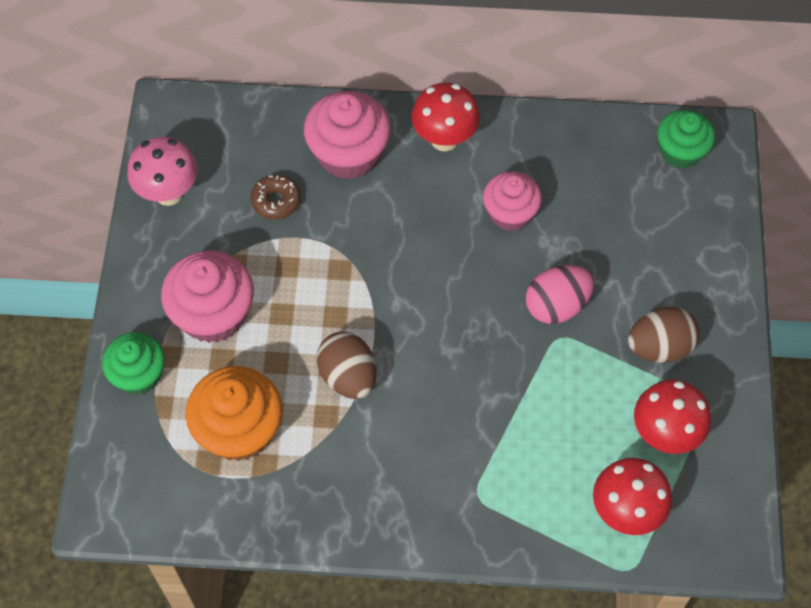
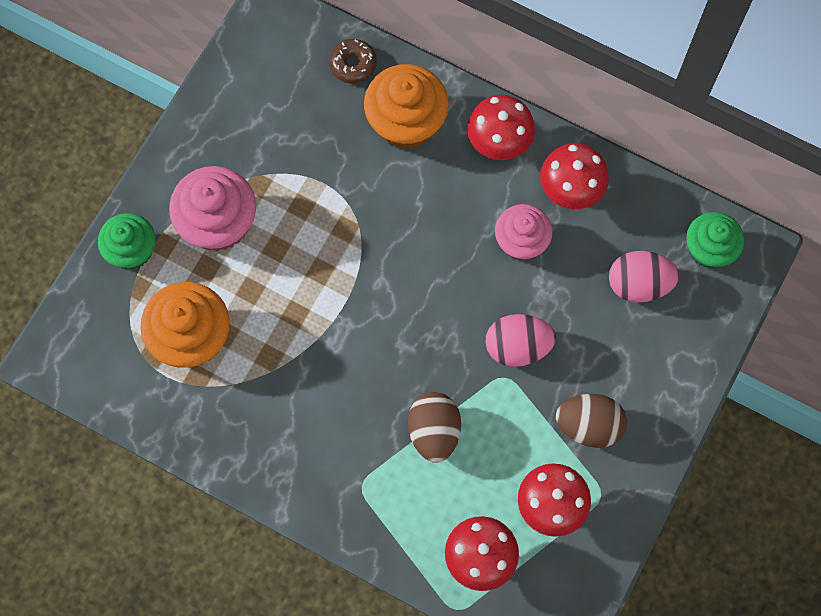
camera: 25 degrees right, 10 degrees up
pink mushroom [127,137,198,206] -> none
brown donut [250,174,301,220] -> brown donut moved to [329,39,377,83]
pink cupcake [304,91,391,179] -> orange cupcake [364,64,449,149]
brown egg [317,332,377,399] -> brown egg moved to [408,392,461,463]
none -> red mushroom [540,143,609,209]
none -> pink egg [609,251,679,302]

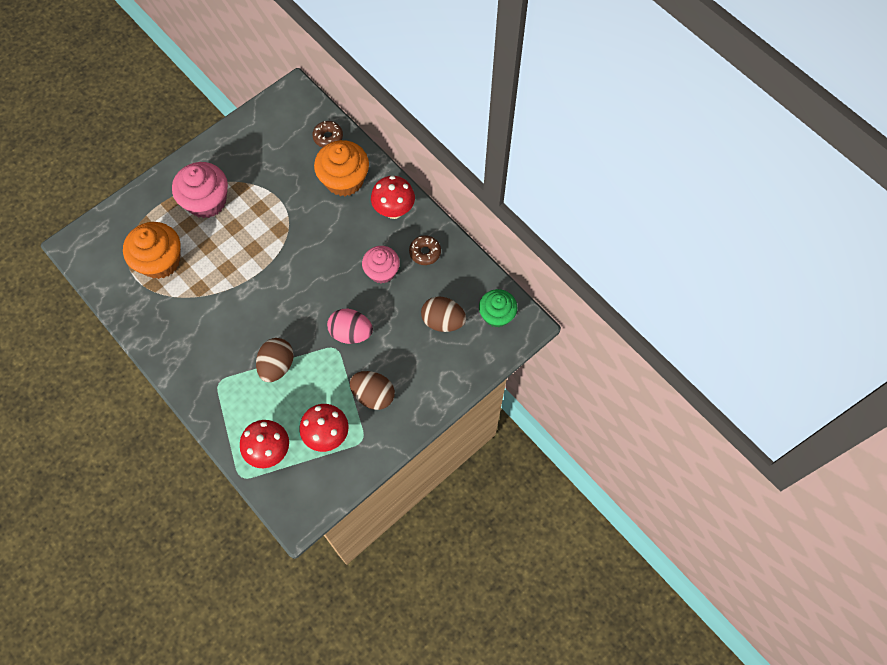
camera: 20 degrees right, 5 degrees down
green cupcake [98,213,156,269] -> none
red mushroom [540,143,609,209] -> brown donut [409,235,441,265]
pink egg [609,251,679,302] -> brown egg [421,297,466,332]

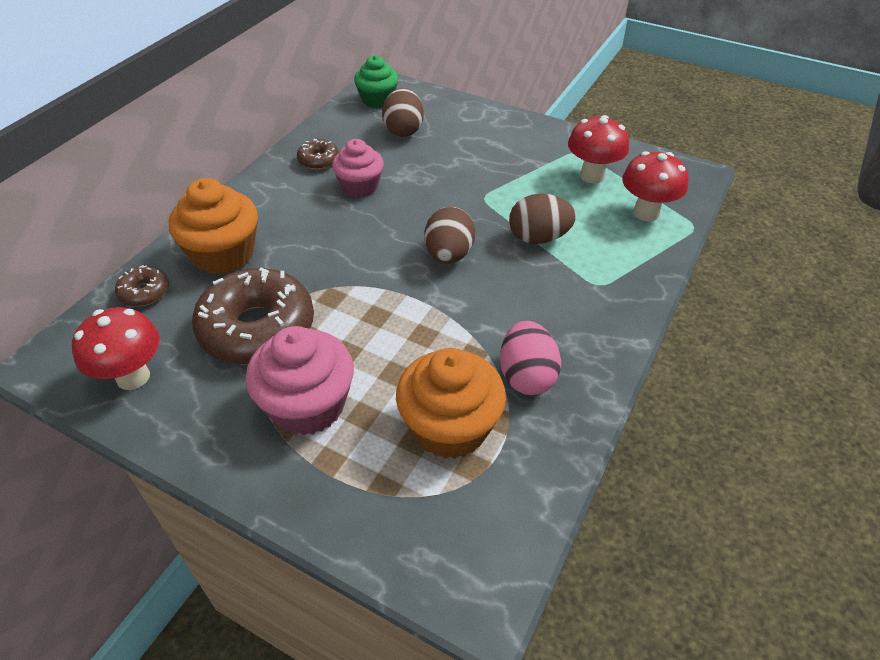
camera: 110 degrees left, 20 degrees down
pink egg [327,309,373,344] -> pink egg moved to [500,321,561,395]
brown egg [350,371,395,410] -> brown egg moved to [424,207,475,264]
red mushroom [371,176,415,219] -> red mushroom moved to [72,307,160,390]
none -> brown donut [192,268,314,365]

